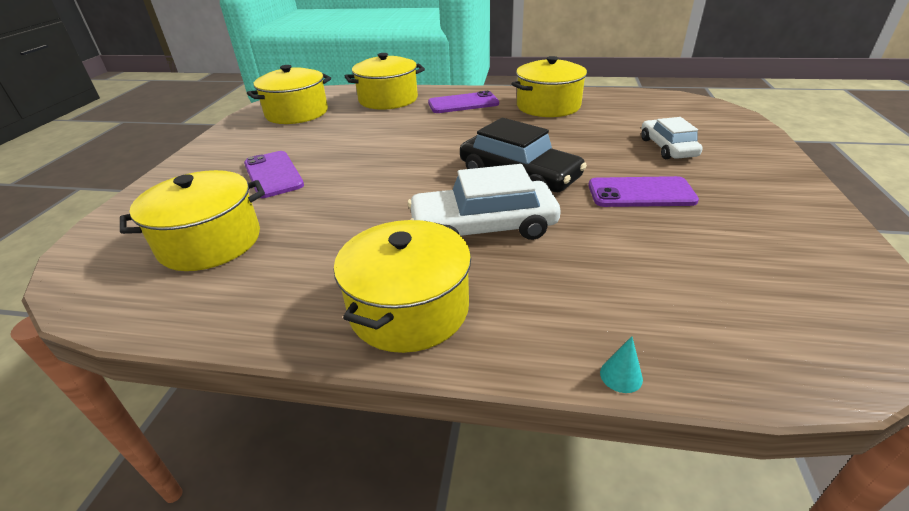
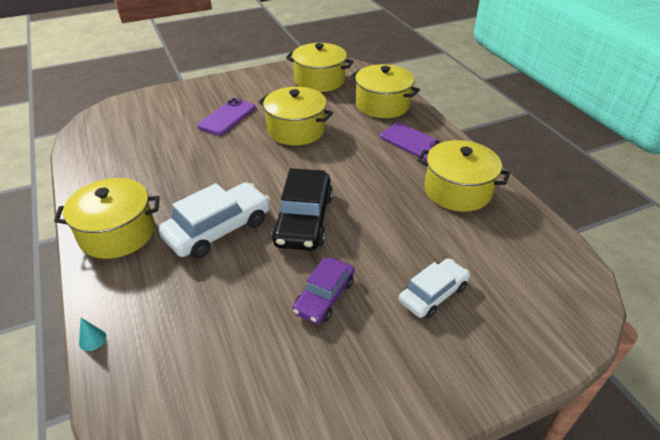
camera: 55 degrees right, 5 degrees up
yellow pot [120,170,265,271] -> yellow pot moved to [259,87,333,146]
white car [407,164,560,240] -> white car turned 90 degrees clockwise [158,182,270,259]
purple phone [588,176,699,207] -> purple car [292,257,355,324]

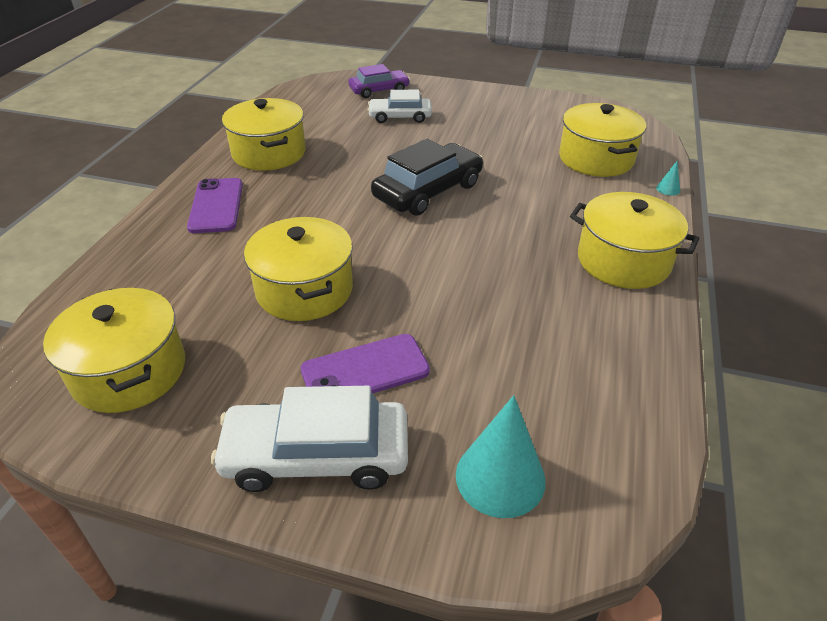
camera: 140 degrees left, 0 degrees up
white car [158,182,270,259] -> white car moved to [211,386,408,492]
purple car [292,257,355,324] -> purple car moved to [349,64,410,98]
yellow pot [350,64,420,118] -> yellow pot moved to [559,103,646,177]
none -> turquoise cone [456,395,546,518]

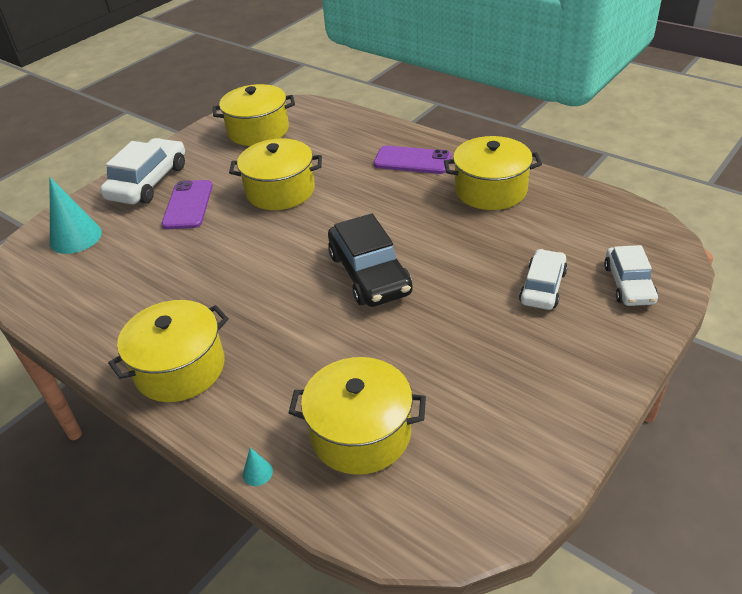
camera: 115 degrees right, 0 degrees up
purple car [349,64,410,98] -> white car [604,245,658,306]

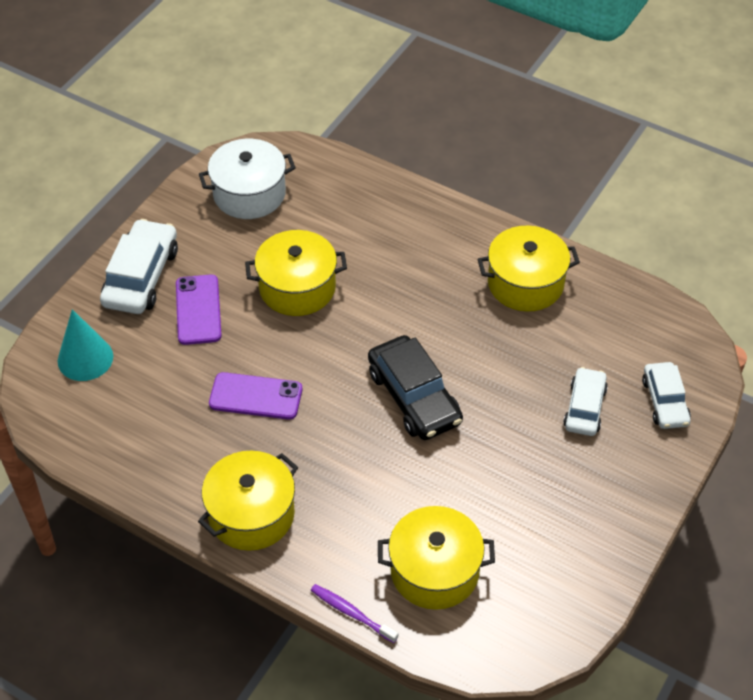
camera: 10 degrees left, 10 degrees up
yellow pot [213,84,295,146] -> white pot [199,139,296,219]
turquoise cone [243,448,273,486] -> purple toothbrush [311,584,398,643]
purple phone [374,146,451,174] -> purple phone moved to [209,372,302,420]

